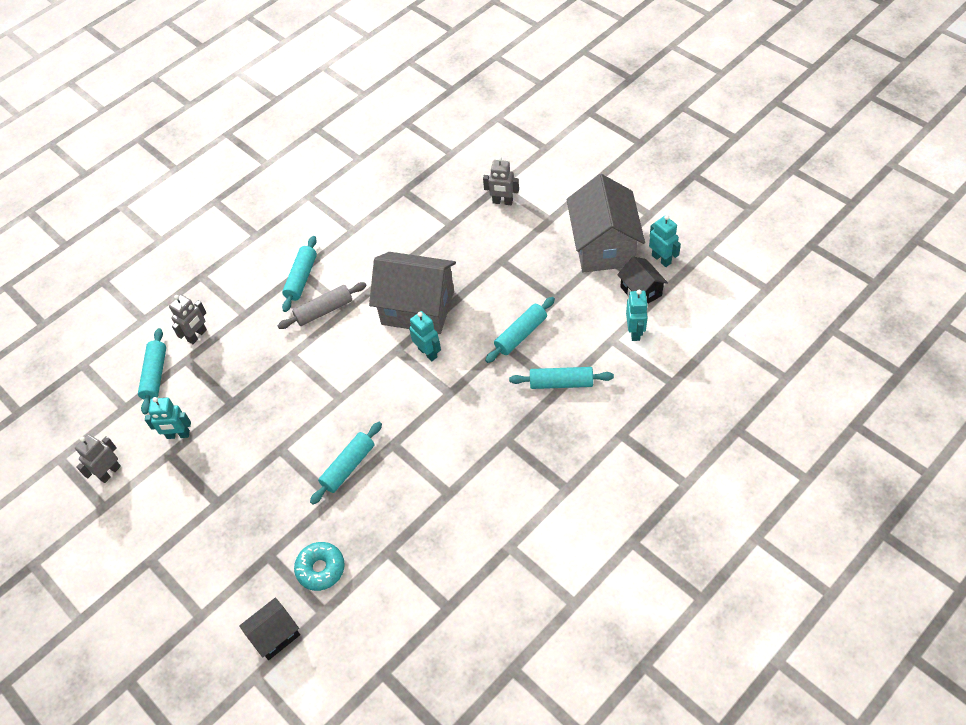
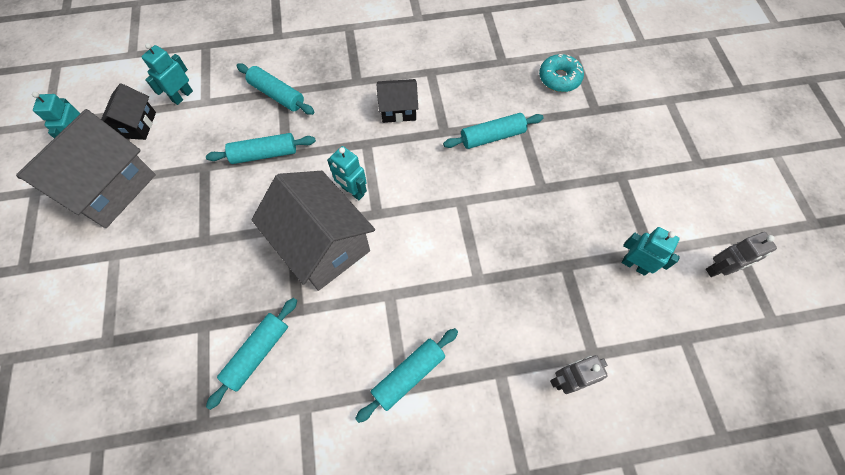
camera: 150 degrees left, 10 degrees up
turquoise rolling pin [138,328,166,414] -> turquoise rolling pin moved to [206,298,297,410]
black house [239,598,300,660] -> black house moved to [377,79,418,123]
grey rolling pin [278,282,367,329] -> none
turquoise robot [409,311,441,361] -> turquoise robot turned 45 degrees counterclockwise [327,146,367,200]
grey robot [483,157,519,205] -> none

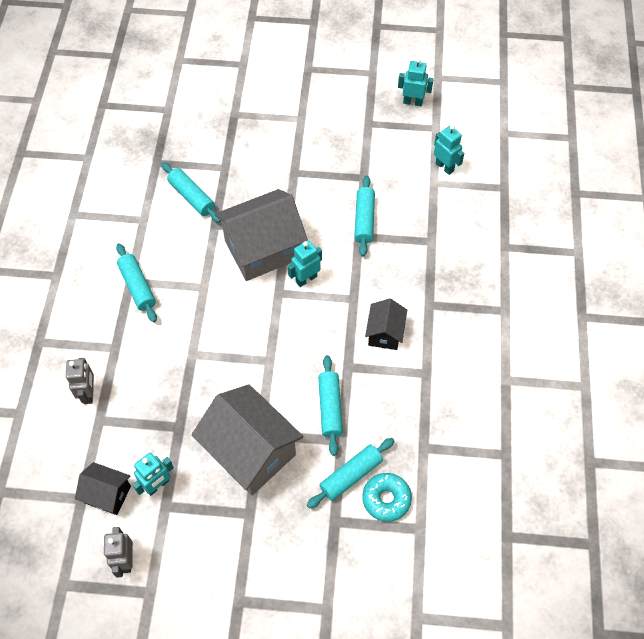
camera: 105 degrees right, 5 degrees down
grey house [16,109,156,228] -> grey house moved to [192,384,303,496]
black house [101,83,156,140] -> black house moved to [75,462,131,515]
turquoise rolling pin [236,64,314,115] -> turquoise rolling pin moved to [307,438,394,509]

